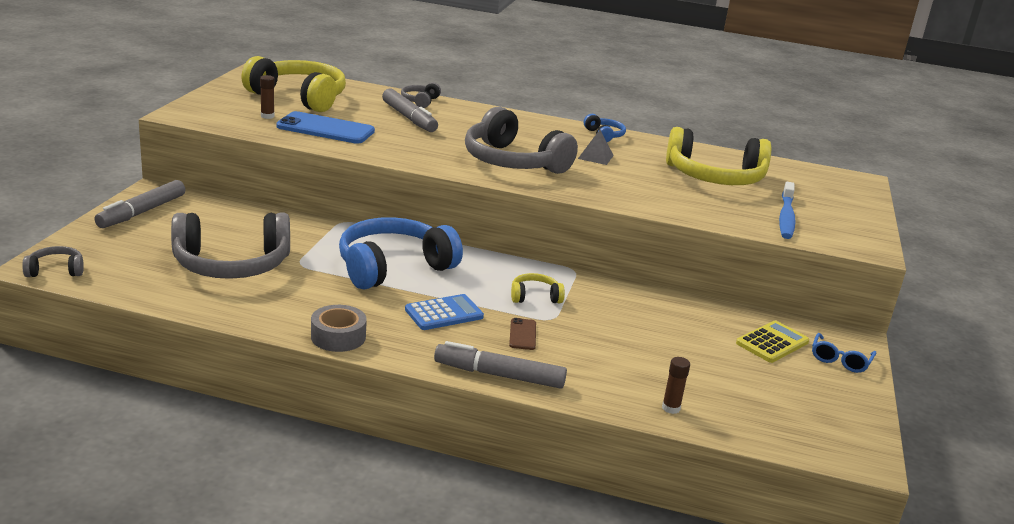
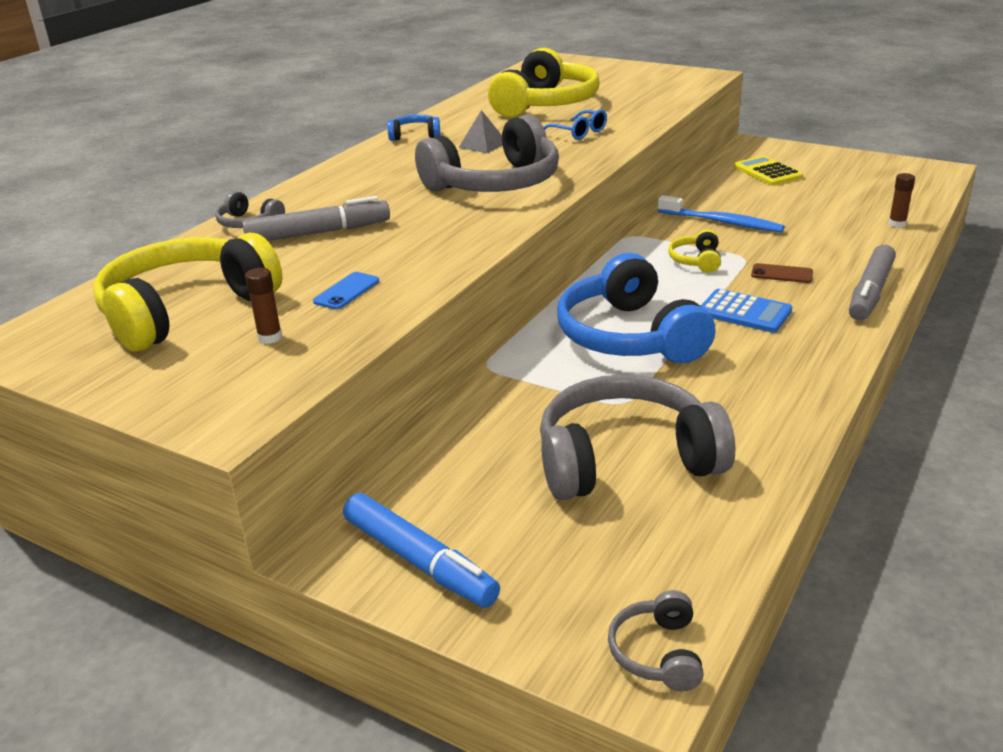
camera: 70 degrees left, 5 degrees up
grey marker [94,180,186,228] -> blue marker [343,493,500,608]
grey headphones [171,213,290,279] -> grey headphones turned 105 degrees counterclockwise [540,375,735,500]
blue phone [276,111,375,144] -> blue phone [313,272,379,310], size x0.48
grey tape [311,305,367,352] -> none
blue calculator [405,294,484,330] -> blue calculator turned 135 degrees clockwise [701,289,792,333]
blue toothbrush [779,181,796,239] -> blue toothbrush moved to [658,195,785,232]
blue glasses [812,333,876,373] -> blue glasses moved to [544,109,607,140]

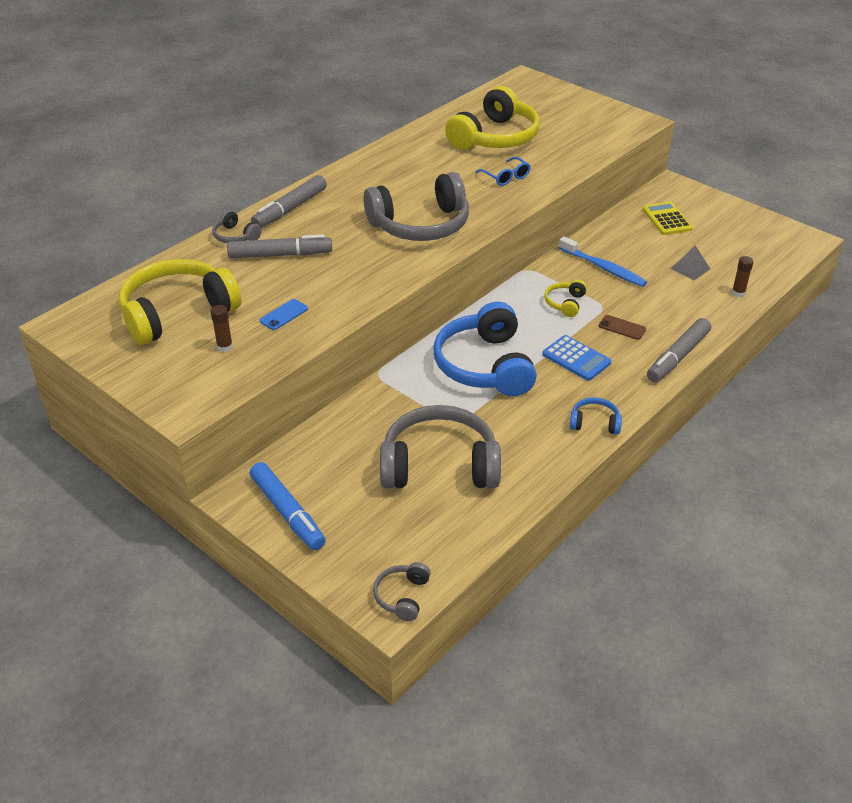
camera: 10 degrees right, 10 degrees up
blue headphones [387,114,440,141] -> blue headphones moved to [570,397,622,435]
grey pyramid [458,110,503,153] -> grey pyramid moved to [671,245,710,280]
none -> grey marker [251,175,327,228]

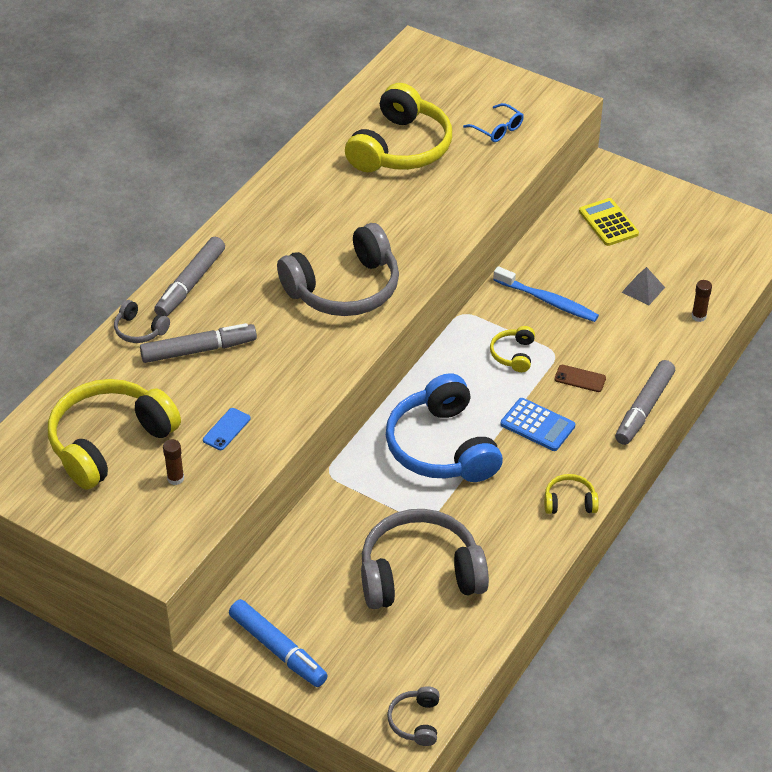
camera: 10 degrees left, 5 degrees up
blue glasses [475,157,531,186] -> blue glasses moved to [463,103,524,142]
blue headphones [570,397,622,435] -> yellow headphones [544,474,599,514]

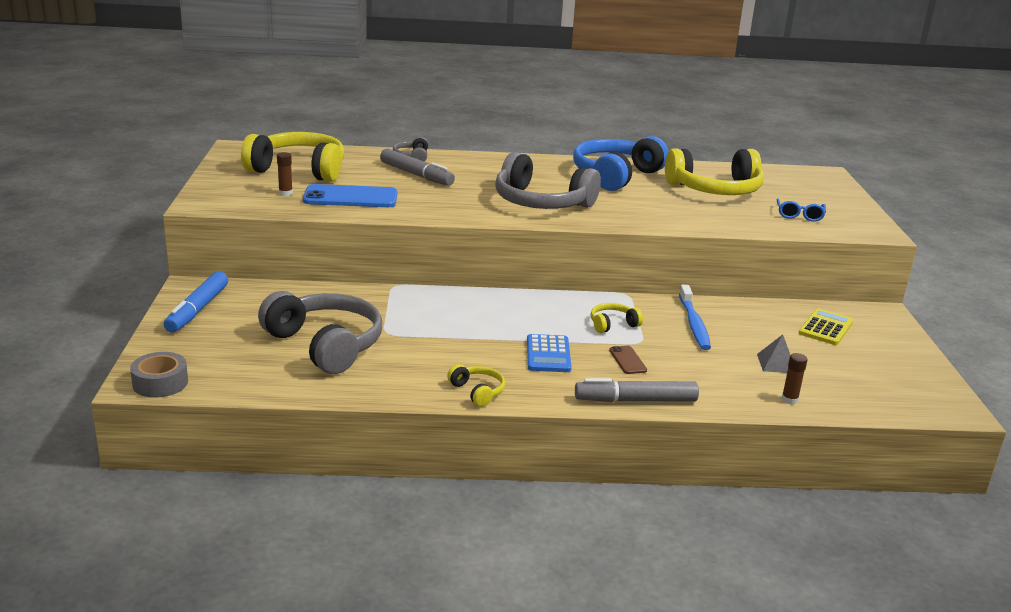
camera: 55 degrees right, 20 degrees down
grey marker [154,237,225,316] -> none
blue phone [203,408,250,450] -> blue phone [303,184,397,207], size x2.09
blue headphones [386,373,503,482] -> blue headphones moved to [573,136,668,191]
grey headphones [387,686,440,746] -> grey tape [130,352,188,398]

